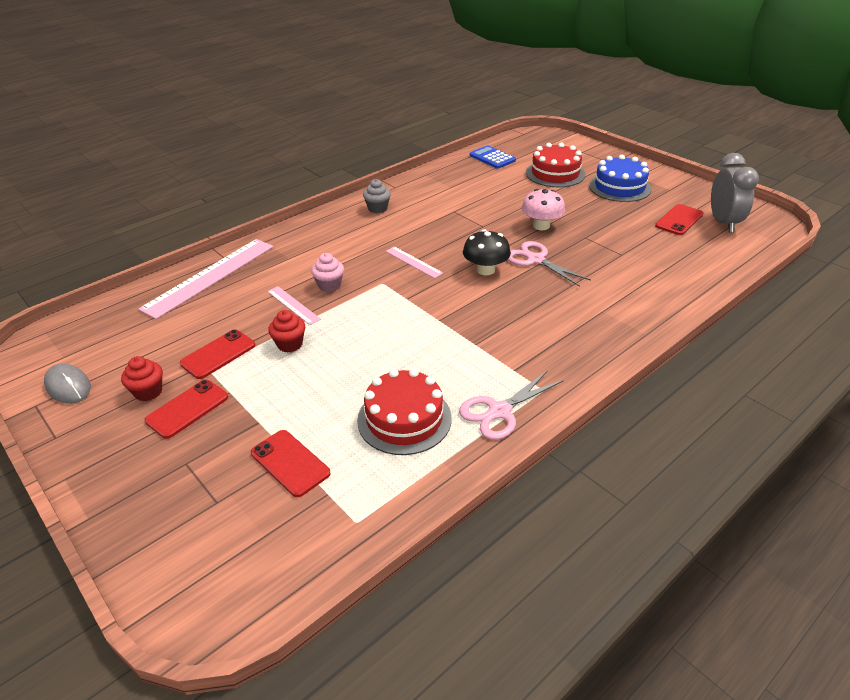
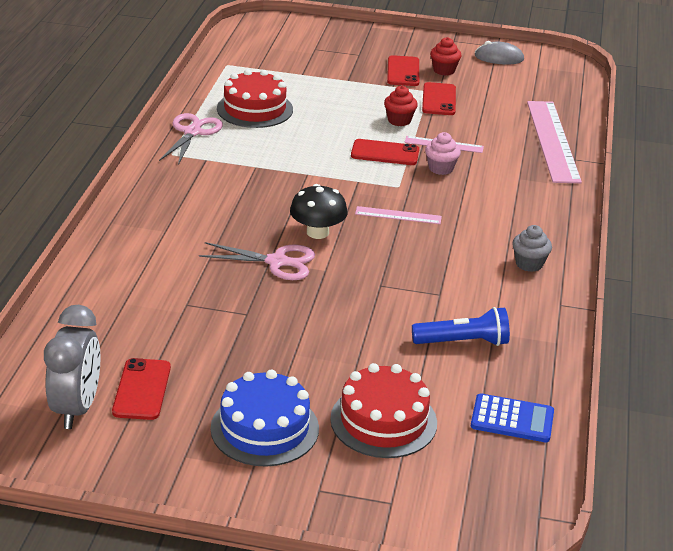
camera: 140 degrees right, 5 degrees down
red phone [251,430,331,497] -> red phone moved to [351,139,419,165]
pink mushroom [521,189,565,230] -> none
grey clock [711,153,759,233] -> grey clock turned 135 degrees counterclockwise [44,305,101,429]
none -> blue flashlight [412,307,510,346]

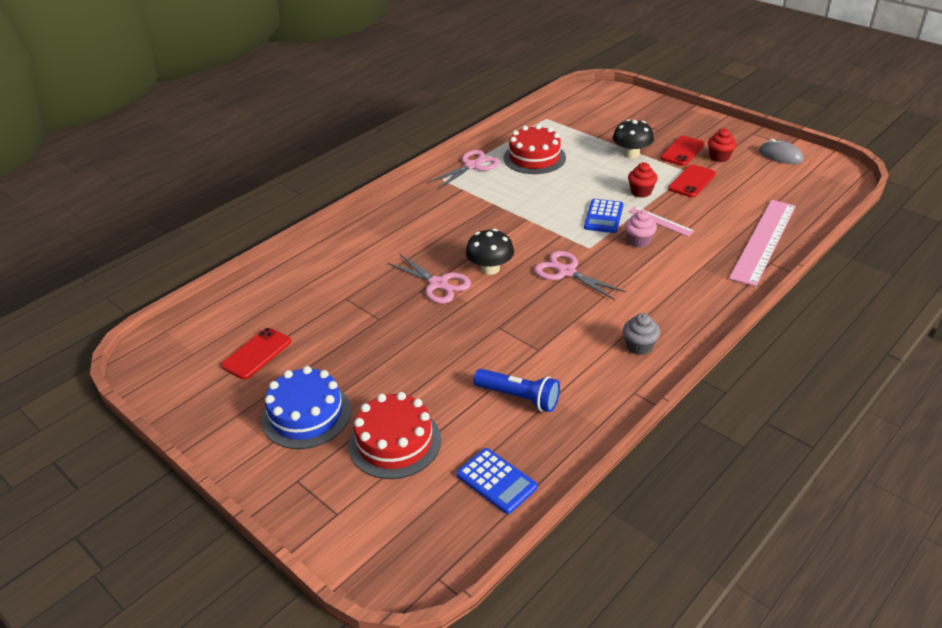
camera: 35 degrees right, 5 degrees up
grey clock [44,305,101,429] -> none
red phone [351,139,419,165] -> blue calculator [584,199,623,233]
pink ruler [355,206,442,224] -> pink scissors [534,251,626,300]
none -> black mushroom [613,119,654,158]

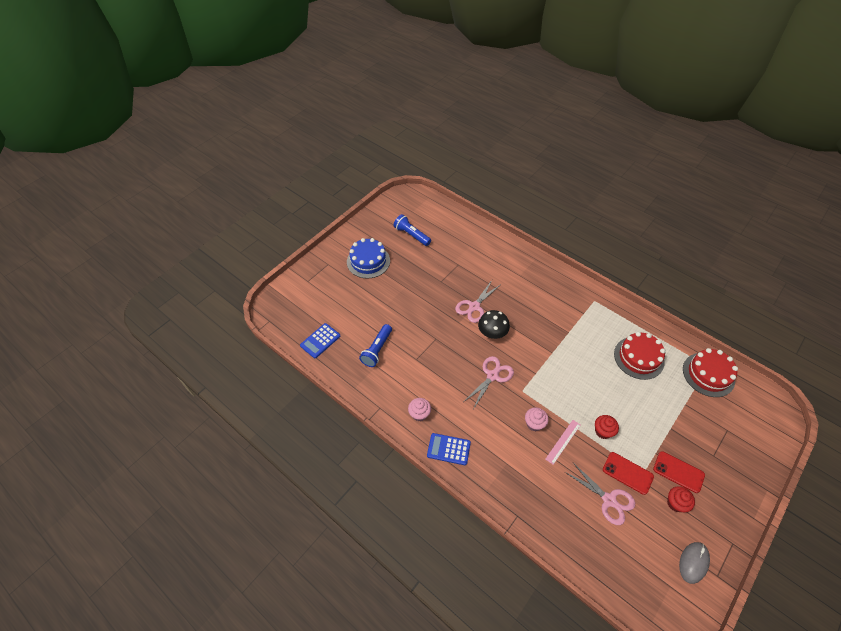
camera: 85 degrees right, 15 degrees up
red phone [221,328,291,379] -> blue flashlight [394,214,431,246]
red cake [349,392,441,479] -> red cake moved to [683,348,738,397]
pink scissors [427,150,499,189] -> pink scissors moved to [565,463,635,525]
blue calculator [584,199,623,233] -> blue calculator moved to [427,433,471,465]
black mushroom [613,119,654,158] -> none
grey cupcake [623,313,660,355] -> pink cupcake [408,398,431,421]
pink ruler [729,200,796,287] -> none

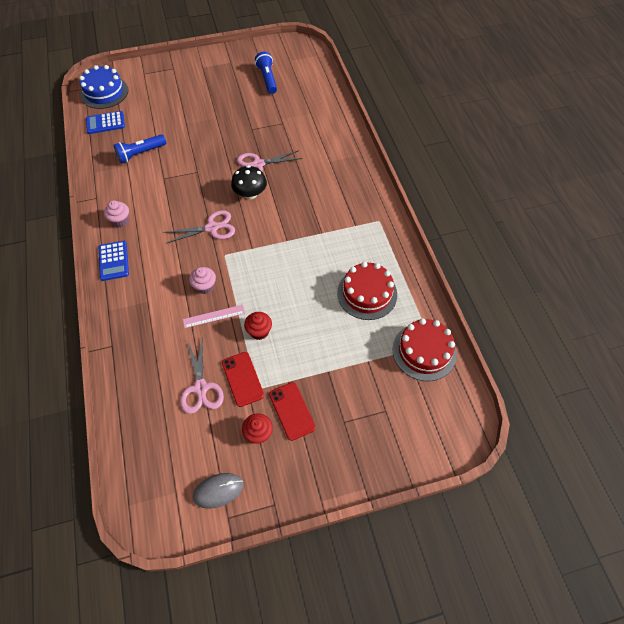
camera: 35 degrees right, 5 degrees up
blue cake [347,238,390,279] -> blue cake moved to [79,65,128,109]
blue calculator [427,433,471,465] -> blue calculator turned 150 degrees counterclockwise [99,241,129,281]

